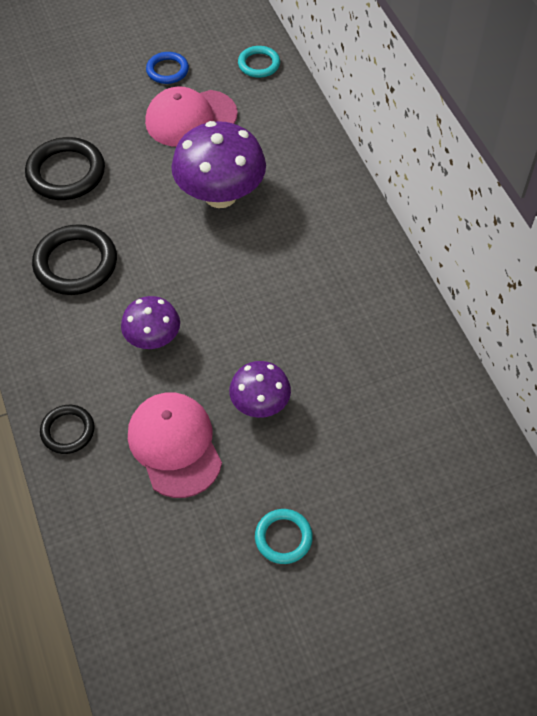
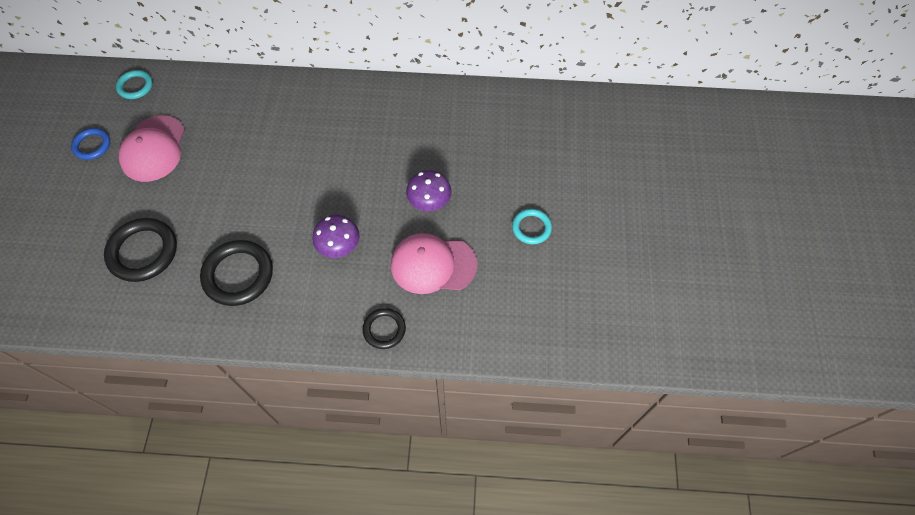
camera: 65 degrees left, 5 degrees up
purple mushroom [171,121,266,208] -> none

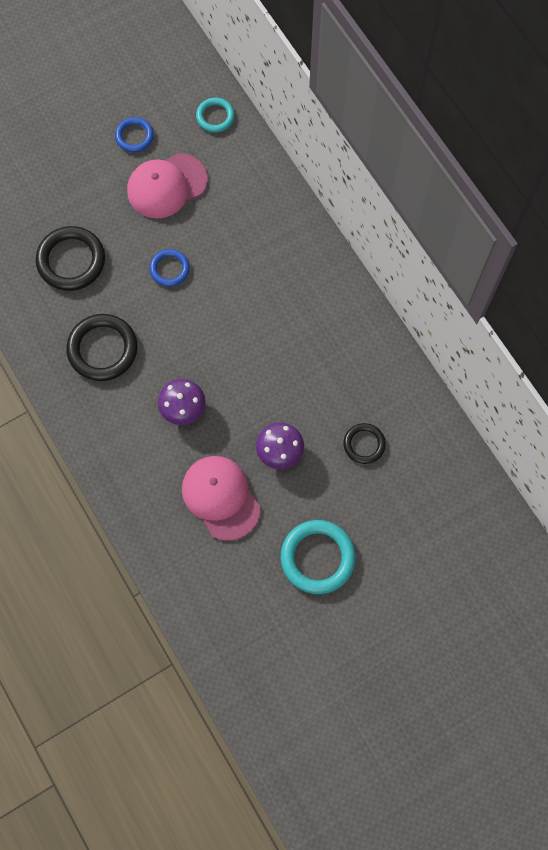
camera: 55 degrees right, 10 degrees up
black ring [362,308,406,349] -> black ring moved to [344,423,386,464]
turquoise ring [512,209,552,244] -> turquoise ring [281,520,356,594], size x1.72
none -> blue ring [149,249,190,287]

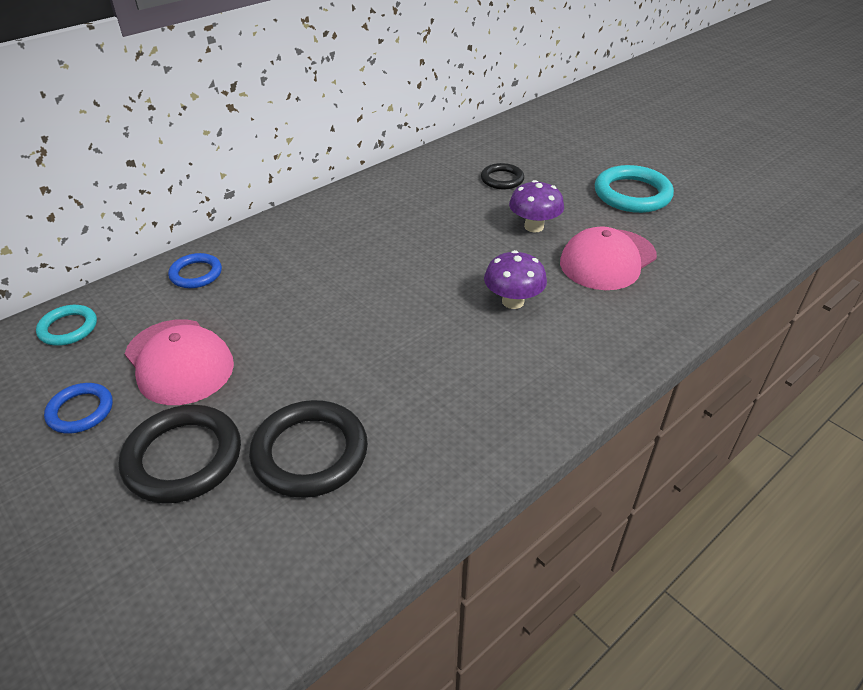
camera: 100 degrees left, 30 degrees down
black ring [66,314,138,381] -> black ring moved to [119,405,241,503]
blue ring [149,249,190,287] -> blue ring moved to [168,253,222,288]

